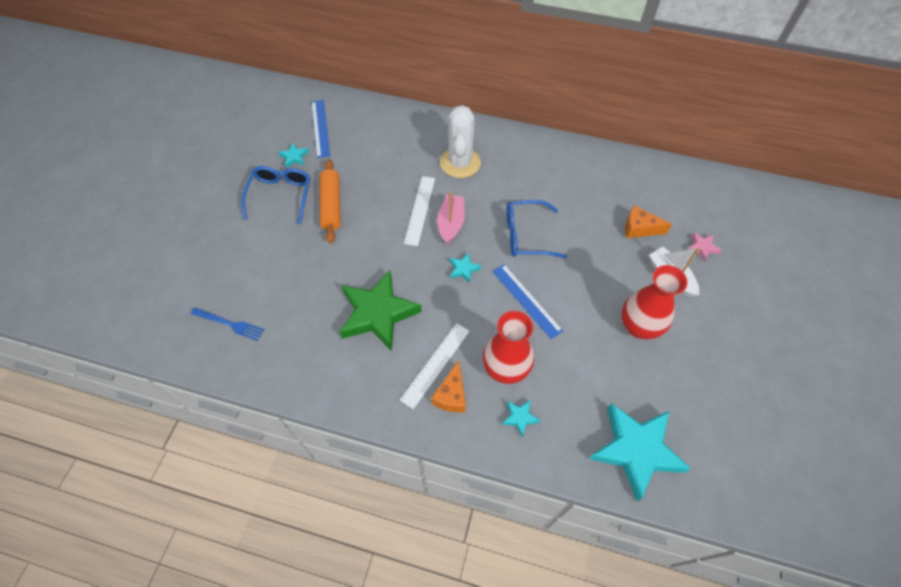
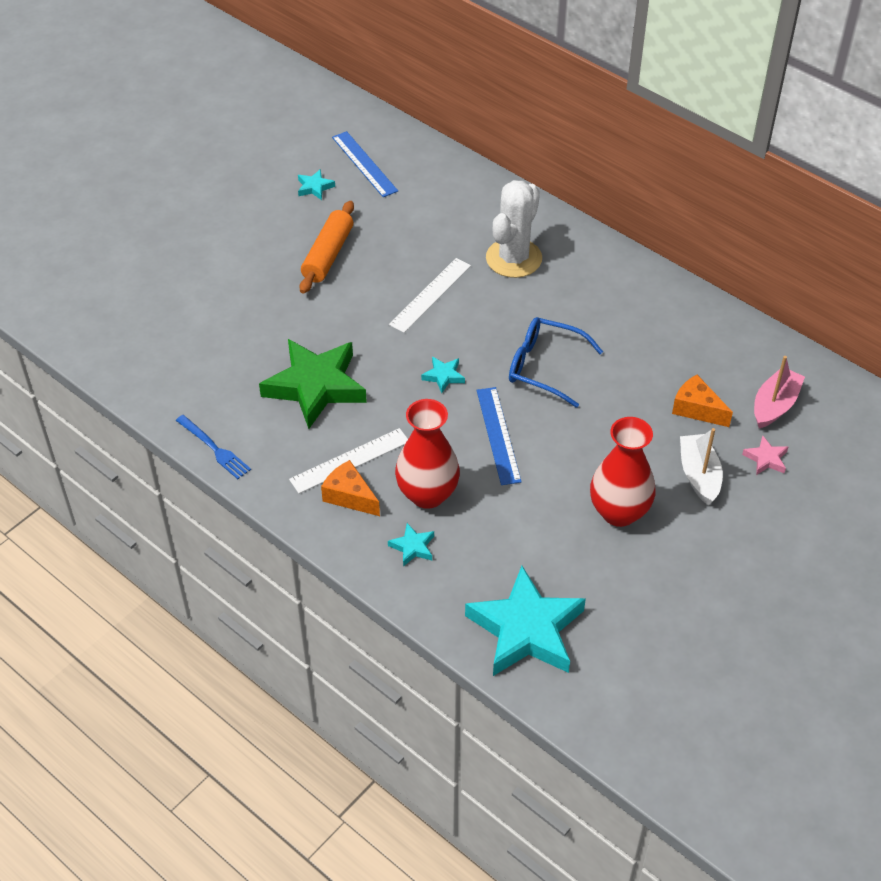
camera: 25 degrees right, 10 degrees down
blue fork [191,308,264,341] -> blue fork moved to [176,415,251,479]
blue glasses [241,166,310,224] -> none
blue ruler [312,100,330,158] -> blue ruler turned 45 degrees counterclockwise [332,131,398,197]
orange cheese [431,360,466,412] -> orange cheese turned 90 degrees clockwise [321,460,380,516]
pink boat [437,191,465,244] -> pink boat moved to [754,356,805,428]

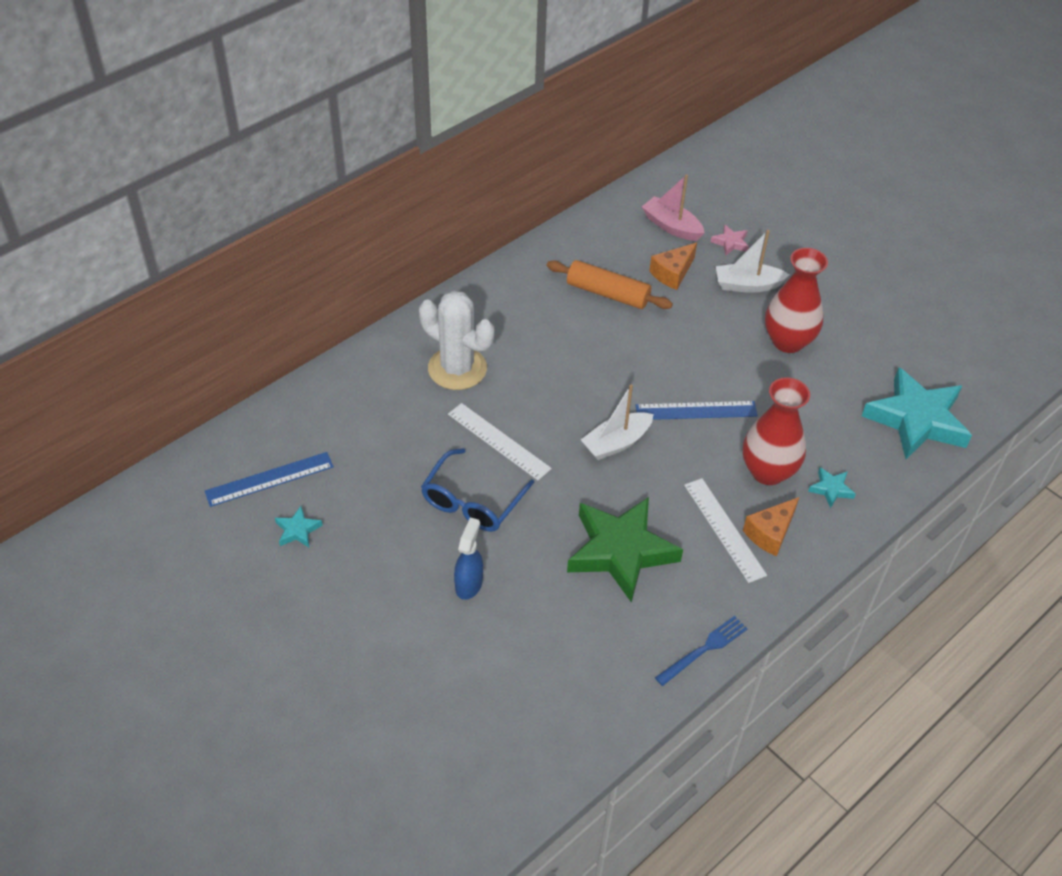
camera: 85 degrees left, 0 degrees up
orange rolling pin [299,201,354,294] -> orange rolling pin moved to [547,260,673,309]
turquoise star [421,357,465,393] -> white boat [581,385,654,460]
blue glasses [509,317,603,408] -> blue glasses moved to [421,448,534,532]
none -> blue spray bottle [454,517,483,600]

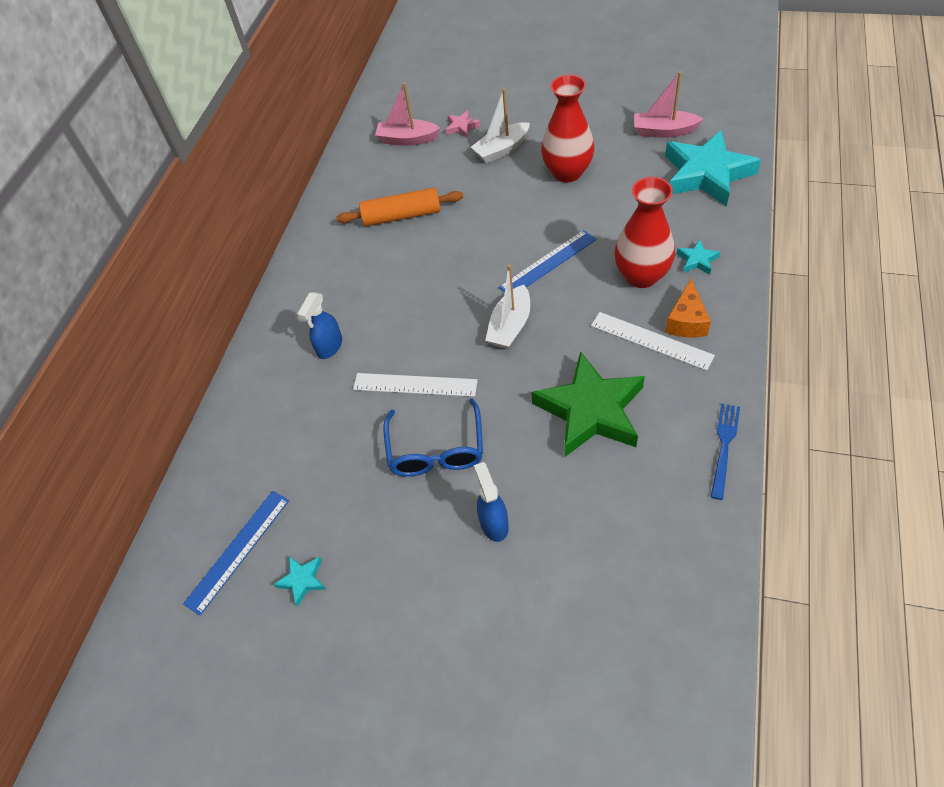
camera: 25 degrees left, 5 degrees up
white cactus [419,291,494,390] -> blue spray bottle [297,292,342,359]
orange cheese [649,243,697,290] -> none
none -> pink boat [634,71,703,138]

